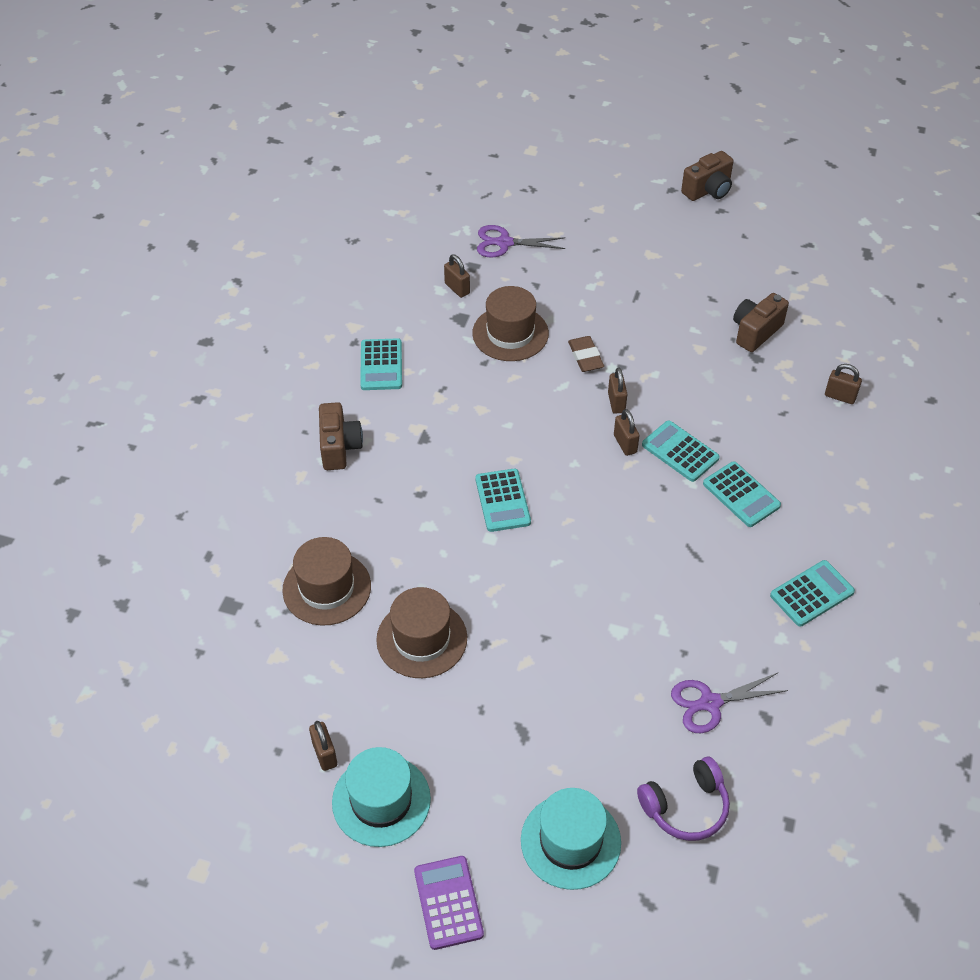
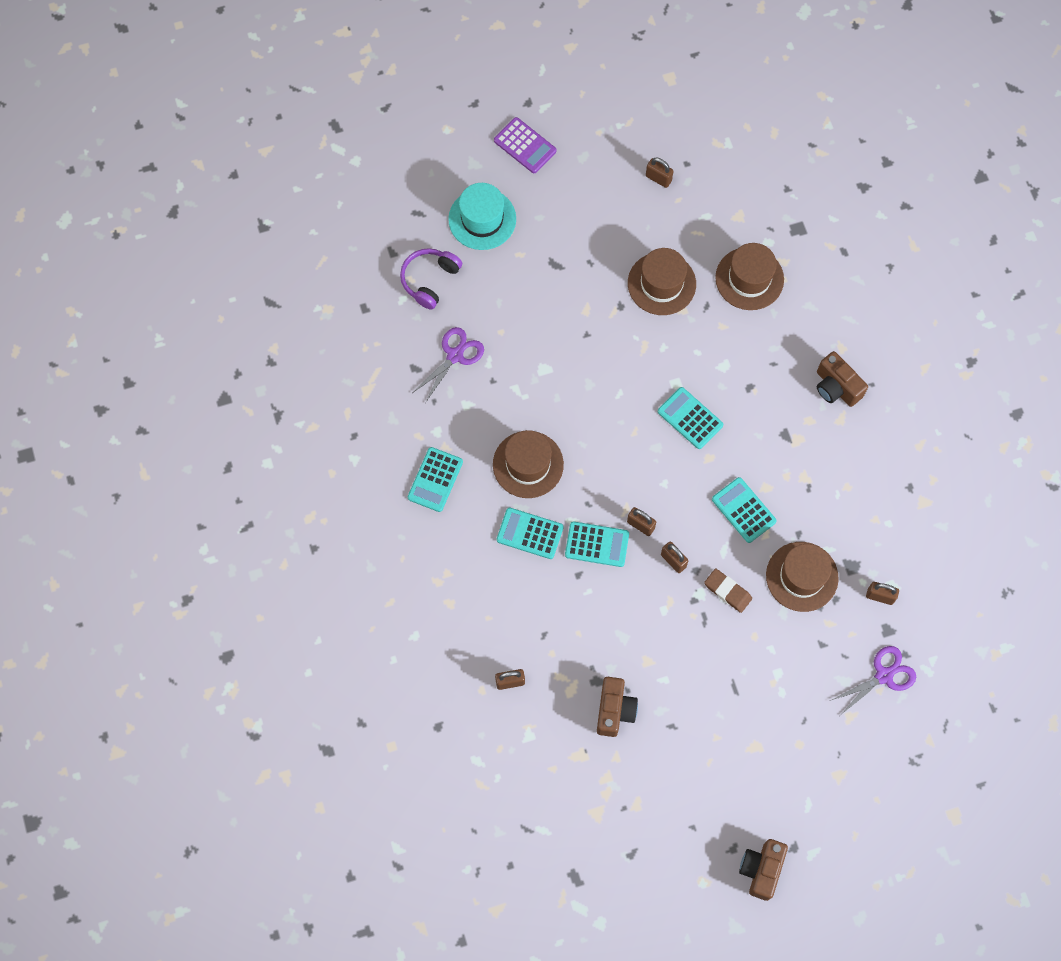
camera: 145 degrees right, 20 degrees up
turquoise hat [332,747,431,847] -> none
turquoise calculator [360,338,402,390] -> turquoise calculator moved to [712,477,777,543]
none -> brown hat [493,430,564,498]

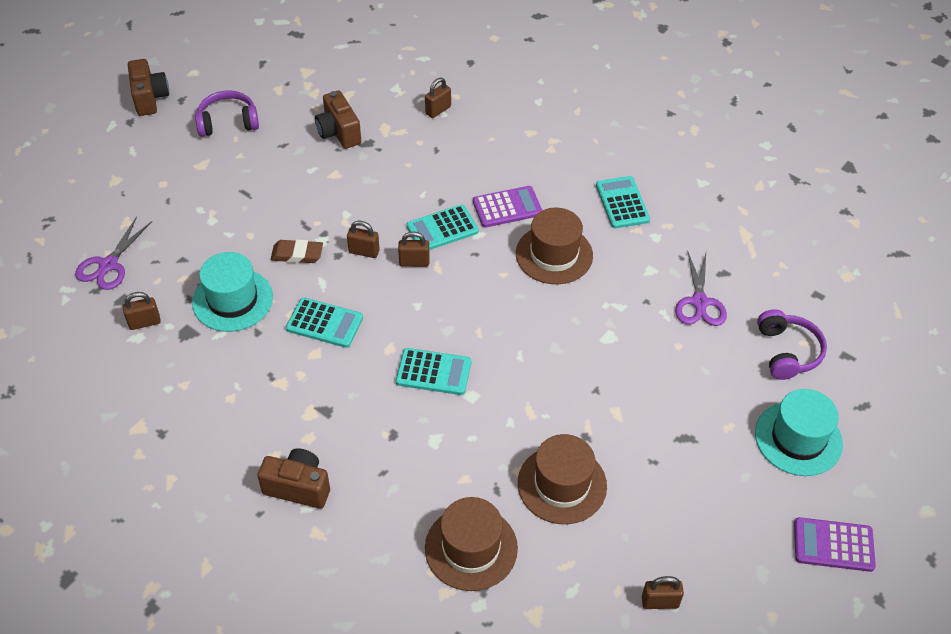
camera: 145 degrees right, 20 degrees down
turquoise calculator [497,508,564,559] -> purple calculator [473,186,542,228]
brown hat [766,542,839,612] -> turquoise hat [192,252,273,332]
none -> purple headphones [195,90,259,137]

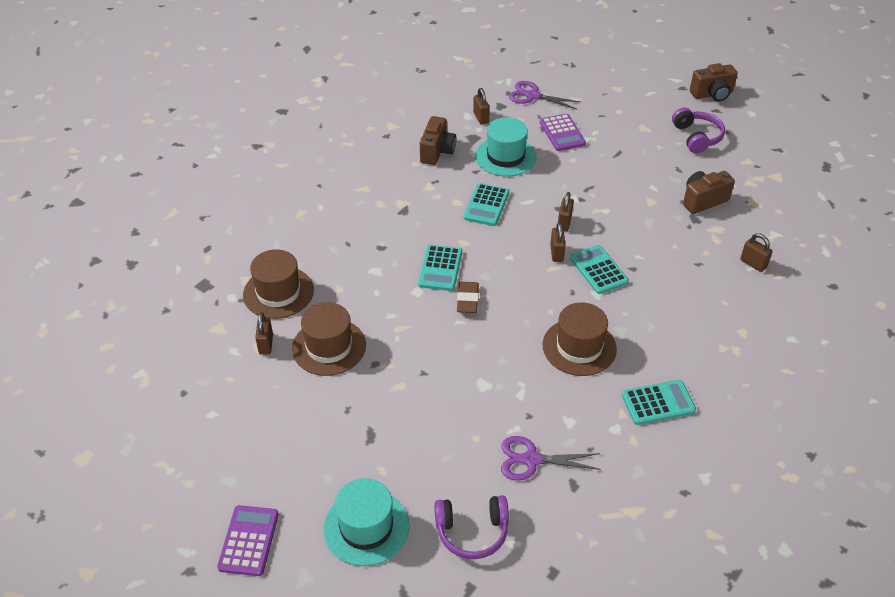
camera: 90 degrees right, 5 degrees down
brown camera [257,448,330,509] -> brown camera moved to [420,116,456,165]
brown eraser [271,240,323,263] -> brown eraser moved to [457,282,479,313]
purple calculator [473,186,542,228] -> purple calculator moved to [540,114,586,151]
brown padlock [642,576,684,609] -> brown padlock moved to [255,312,273,355]

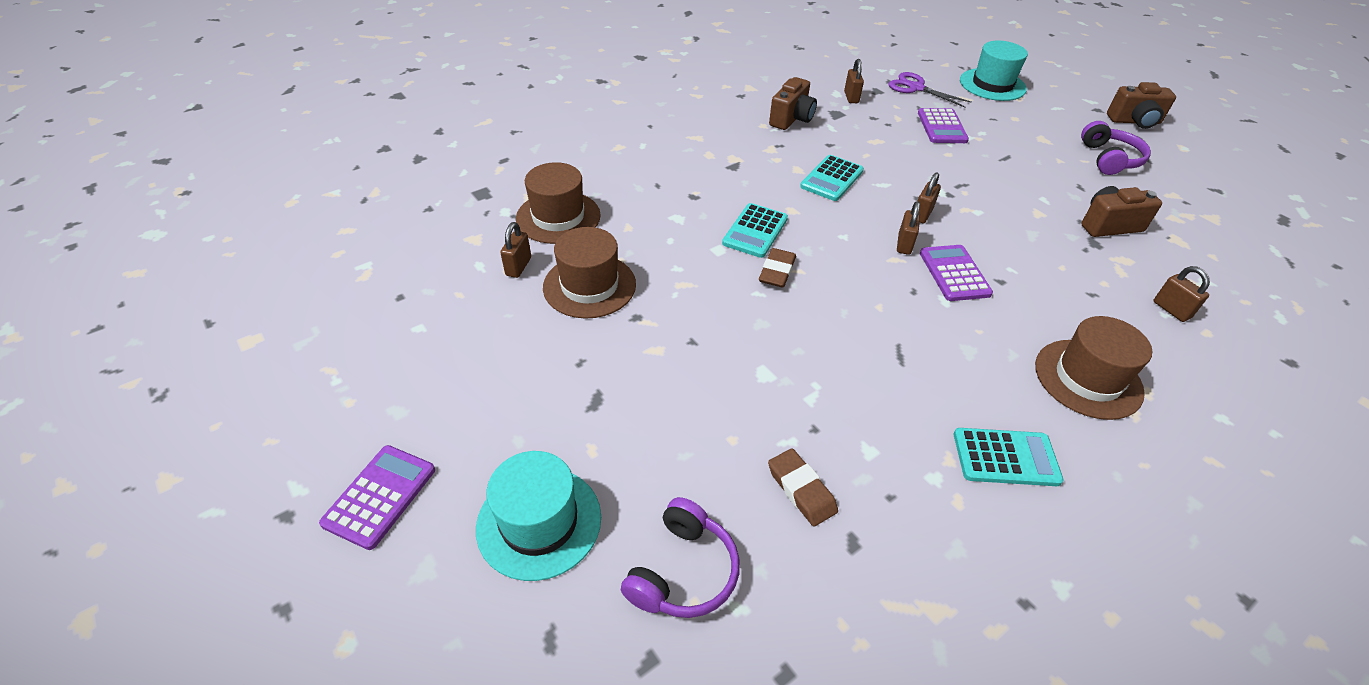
camera: 15 degrees right, 0 degrees up
purple headphones [434,495,509,559] -> purple headphones turned 75 degrees counterclockwise [621,497,740,618]
turquoise hat [475,117,537,177] -> turquoise hat moved to [960,41,1028,101]
purple scissors [501,436,601,481] -> brown eraser [768,448,838,526]
brown hat [542,302,617,376] -> brown hat moved to [1035,316,1152,420]
turquoise calculator [570,245,629,294] -> purple calculator [920,245,993,301]

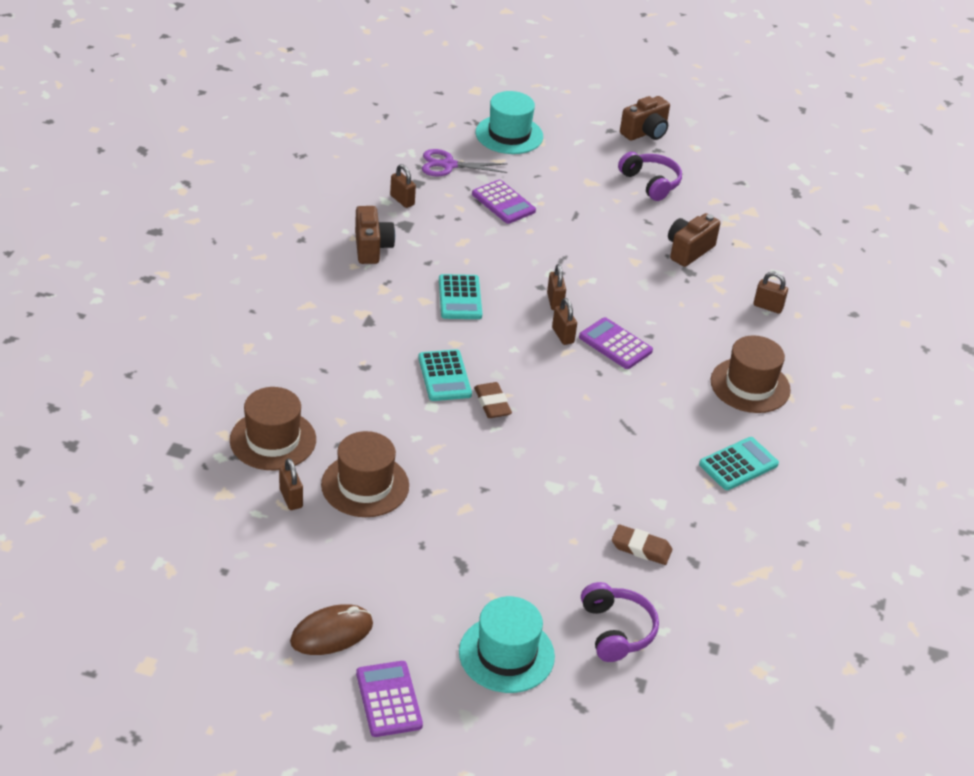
camera: 40 degrees left, 5 degrees down
none -> brown mouse [290,604,373,655]

